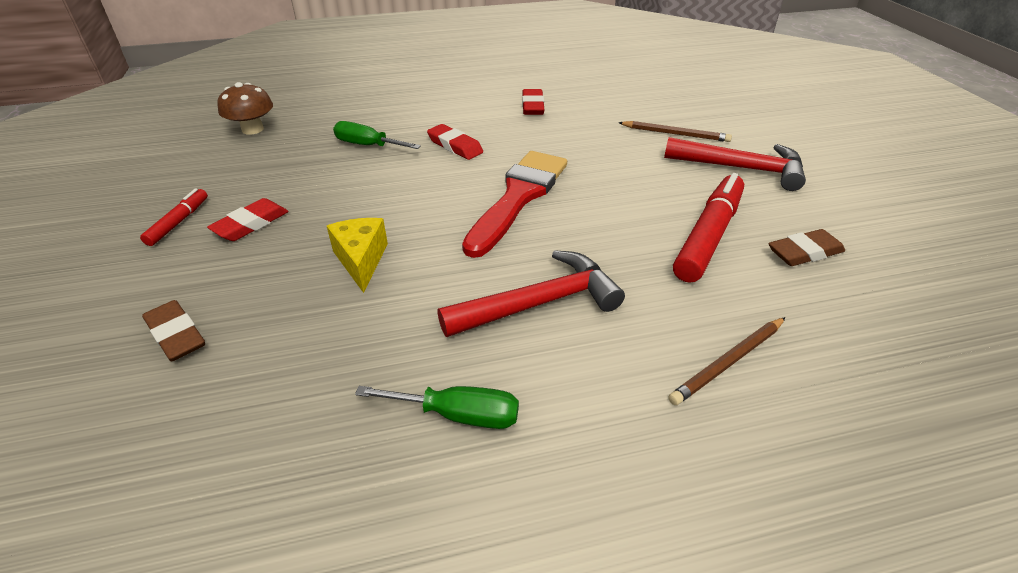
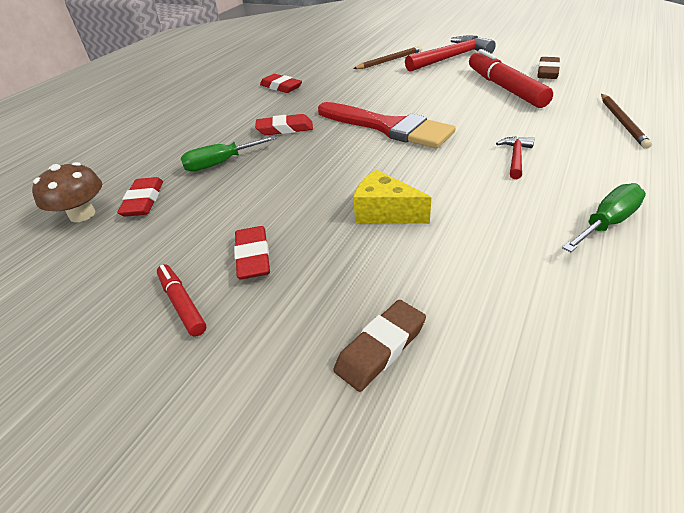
camera: 45 degrees left, 0 degrees up
brown eraser [142,300,205,361] -> brown eraser turned 45 degrees counterclockwise [333,300,426,392]
red hammer [437,250,625,337] -> red hammer [496,136,534,179], size x0.51
red brush [462,151,567,258] -> red brush turned 150 degrees clockwise [318,102,455,149]
none -> red eraser [117,177,163,217]

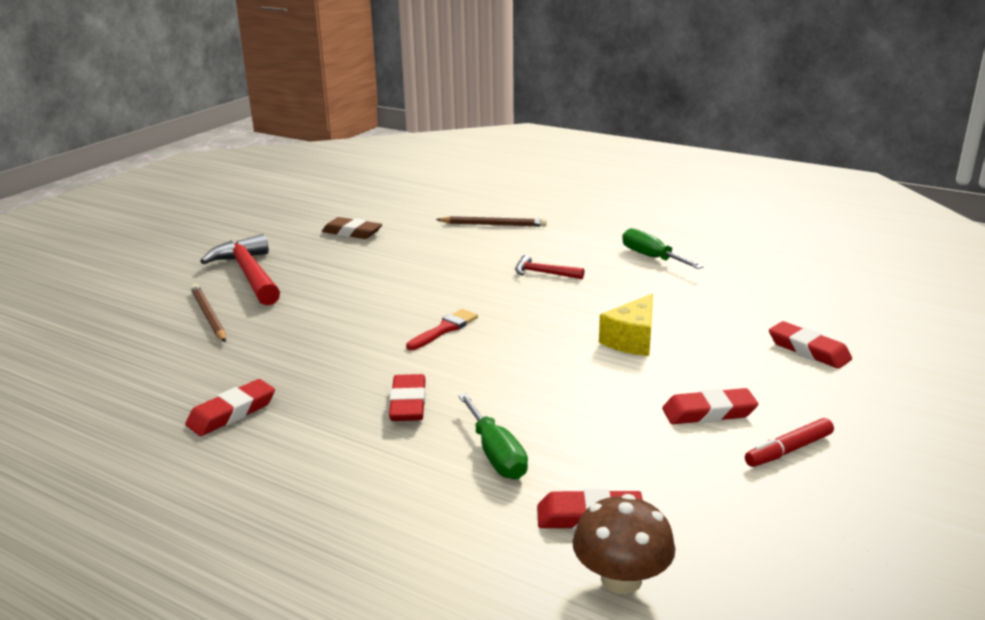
camera: 90 degrees left, 15 degrees down
red brush [318,102,455,149] -> red brush [406,309,478,350], size x0.46
brown eraser [333,300,426,392] -> red eraser [769,321,852,369]
red marker [469,49,553,108] -> none

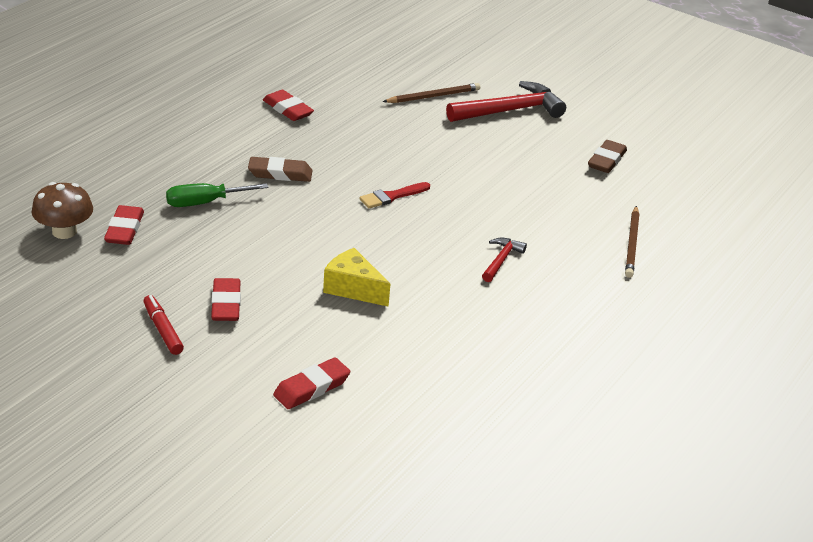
camera: 90 degrees right, 10 degrees up
red eraser [389,374,426,421] -> brown eraser [248,157,313,182]
red brush [406,309,478,350] -> red brush turned 105 degrees clockwise [359,182,430,208]
green screwdriver [622,228,704,269] -> none

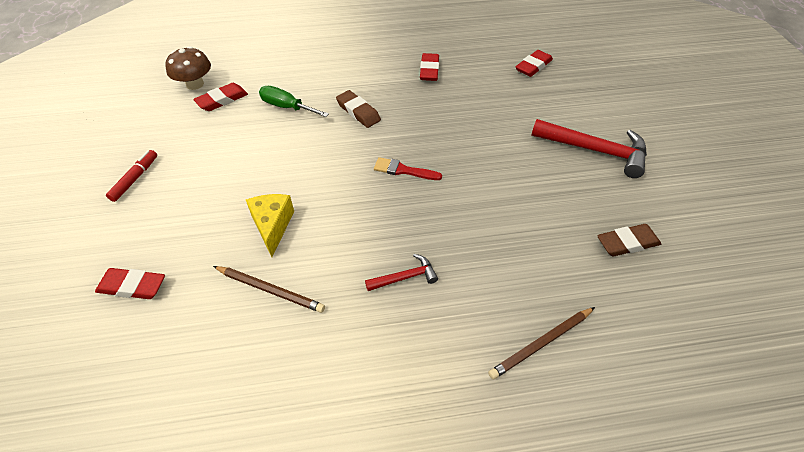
camera: 50 degrees right, 15 degrees up
red eraser [211,278,241,321] -> red eraser moved to [515,50,553,77]
brown pencil [383,83,480,103] -> brown pencil moved to [213,266,325,313]

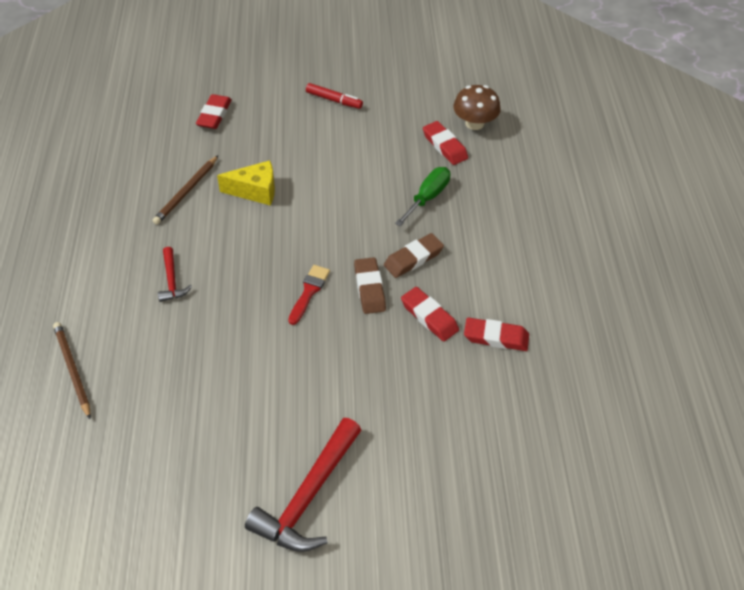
camera: 95 degrees right, 0 degrees up
red eraser [515,50,553,77] -> red eraser moved to [401,287,459,342]
brown eraser [597,224,661,256] -> brown eraser moved to [354,257,386,314]

